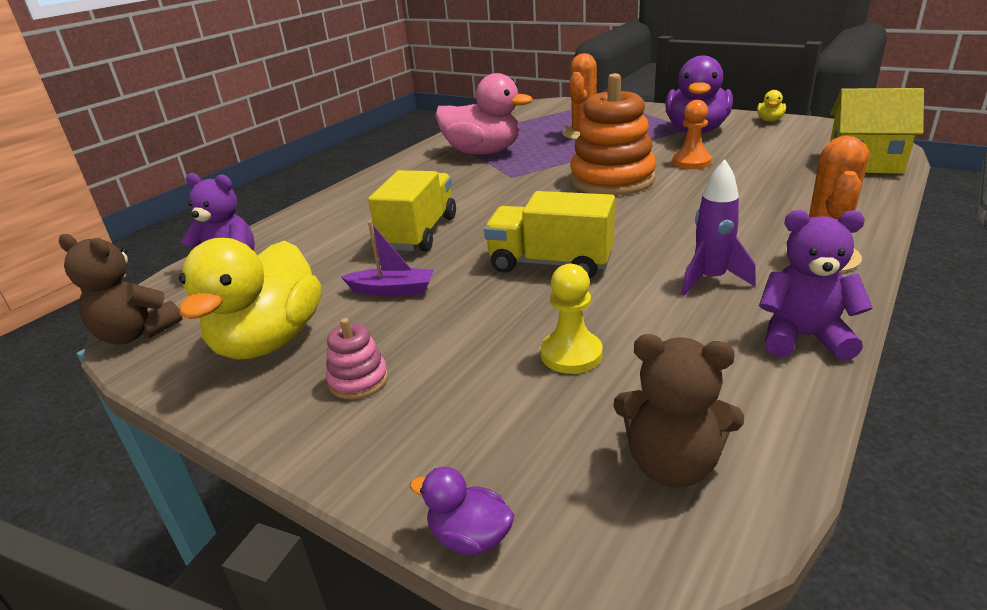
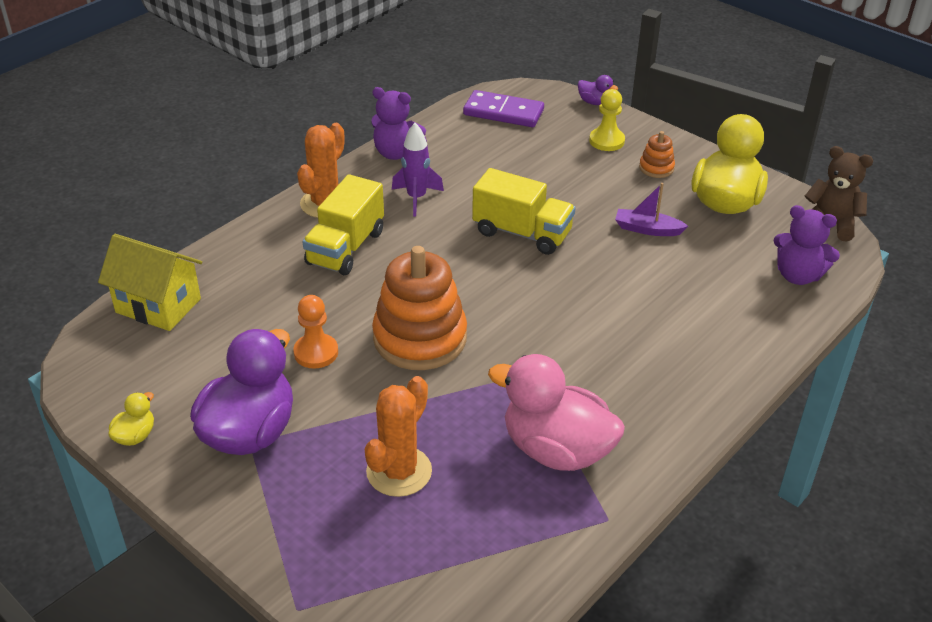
camera: 175 degrees left, 10 degrees up
pink stacking toy [326,318,388,399] -> orange stacking toy [639,131,675,178]
yellow truck [368,170,456,252] -> yellow truck moved to [303,174,384,275]
yellow pawn [540,264,603,374] -> yellow pawn moved to [589,89,625,151]
brown teddy bear [613,334,744,488] -> purple domino [463,90,544,127]

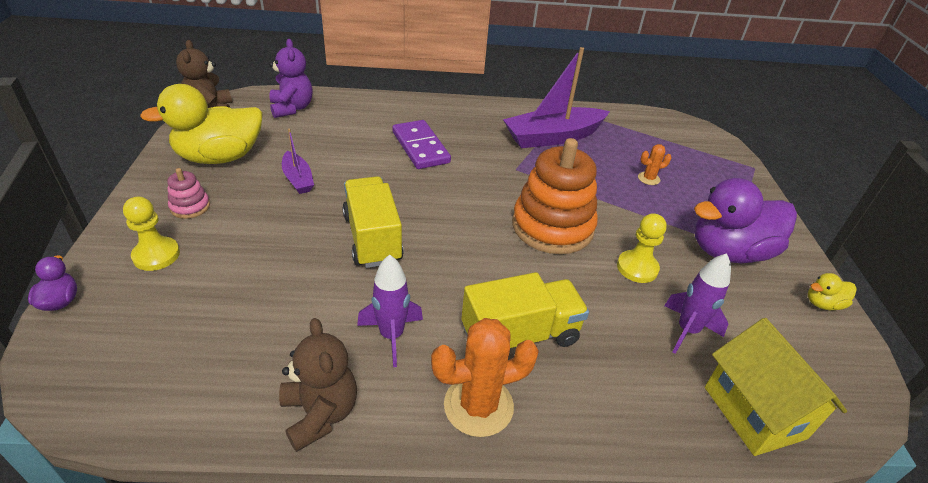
camera: 135 degrees left, 0 degrees up
orange pawn [293,295,338,369] -> yellow pawn [617,213,667,283]
orange cactus [365,376,432,497] -> orange cactus [638,144,672,185], size x0.49
purple teddy bear [372,87,427,160] -> brown teddy bear [279,318,357,452]
purple domino [463,90,544,127] -> purple domino moved to [392,120,451,169]
pink duck [488,354,625,471] -> purple boat [503,47,610,148]
orange stacking toy [639,131,675,178] -> pink stacking toy [167,168,210,219]
none -> purple rocket [664,253,731,354]

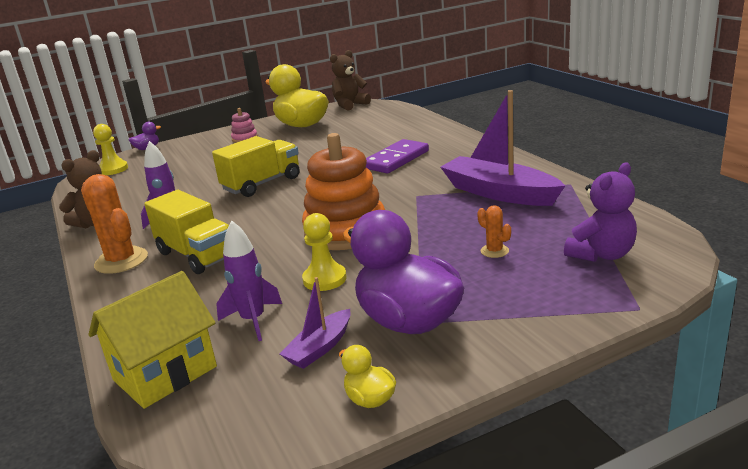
camera: 70 degrees right, 15 degrees down
yellow pawn [123,197,180,271] -> yellow pawn moved to [93,124,128,175]
purple teddy bear [269,39,312,118] -> purple teddy bear moved to [564,162,637,262]
purple boat [282,128,314,194] -> purple boat moved to [279,277,351,369]

